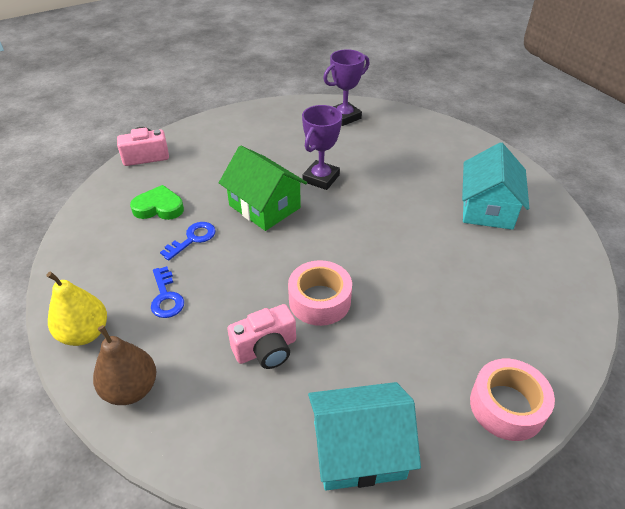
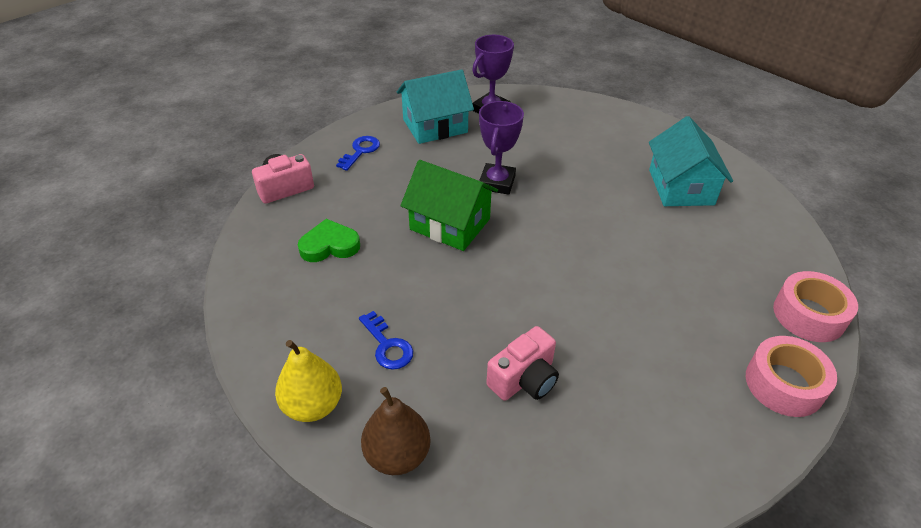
camera: 15 degrees left, 0 degrees up
blue key [160,222,216,261] -> blue key moved to [336,136,380,171]
pink tape [288,260,352,326] -> pink tape moved to [773,271,858,342]
turquoise house [308,382,421,491] -> turquoise house moved to [397,69,474,144]

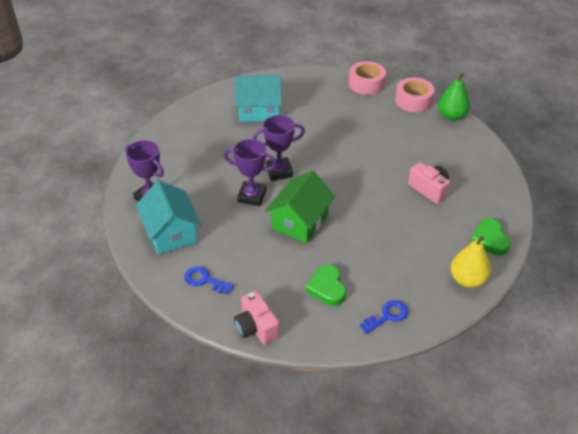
camera: 90 degrees left, 0 degrees up
blue key [359,311,413,370] -> blue key moved to [360,300,408,334]
brown pear [361,387,431,475] -> green heart [470,218,511,256]
none -> purple trophy [253,115,305,181]
none -> green pear [438,73,470,121]

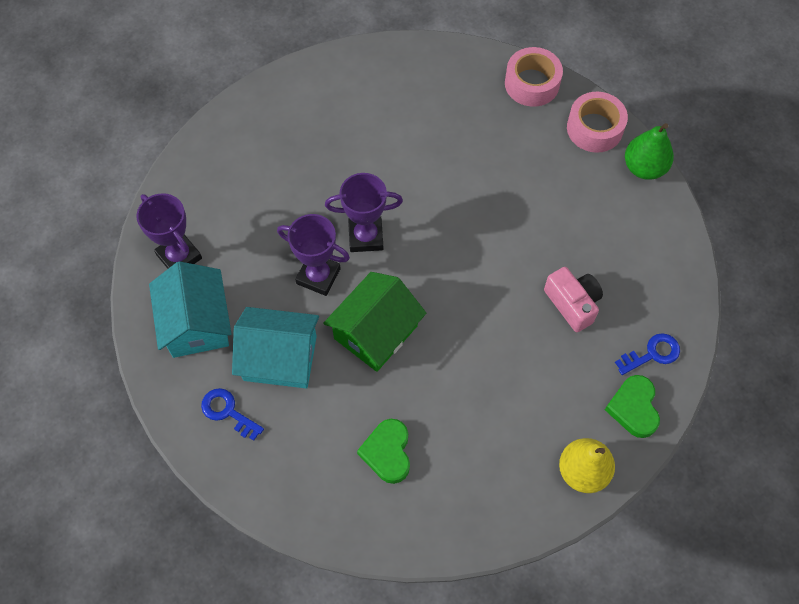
camera: 10 degrees right, 20 degrees up
pink camera [234,291,279,345] -> none
turquoise house [235,75,282,122] -> turquoise house moved to [232,307,319,388]
blue key [360,300,408,334] -> blue key moved to [615,333,680,375]

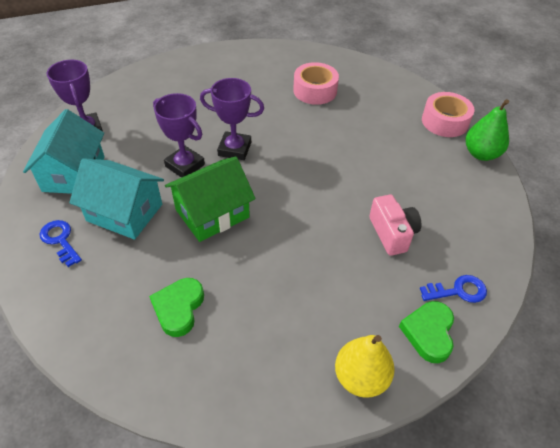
camera: 15 degrees right, 15 degrees down
pink tape [505,47,563,107] -> pink tape moved to [293,62,339,105]

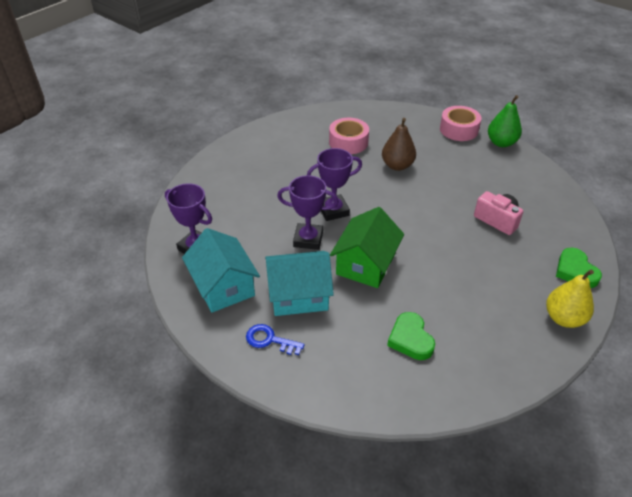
camera: 30 degrees left, 5 degrees down
blue key [420,275,487,303] -> none
none -> brown pear [382,118,416,171]

